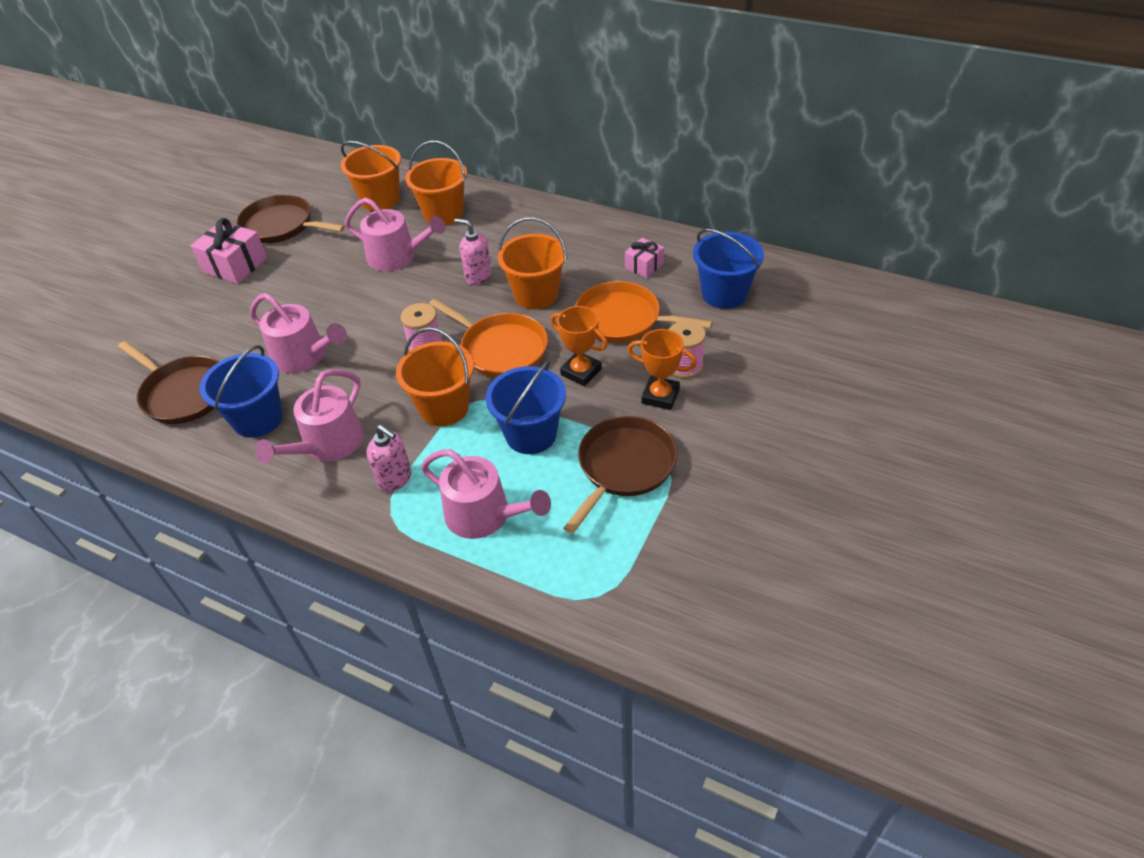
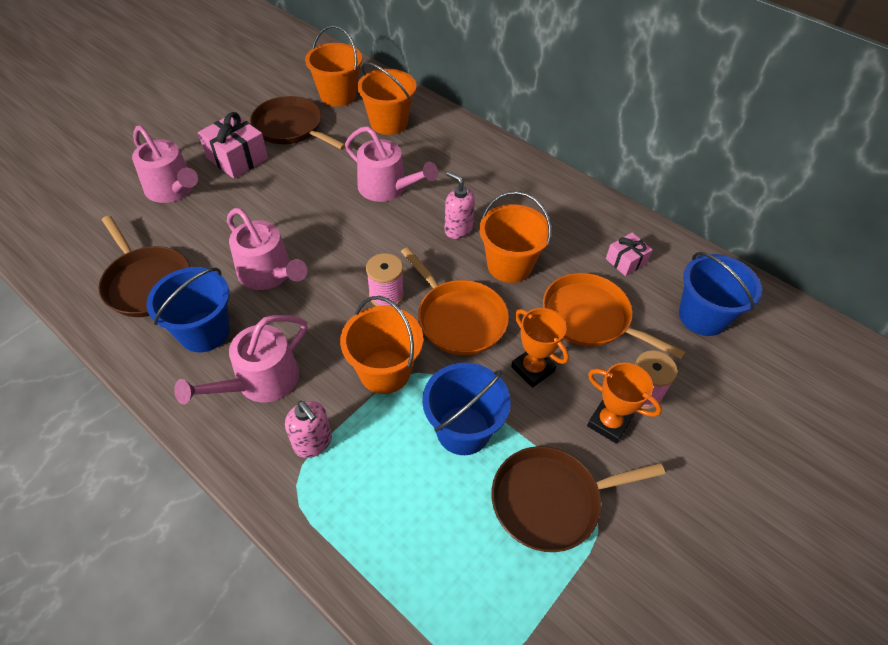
camera: 10 degrees right, 5 degrees up
orange bucket [405,141,467,225] -> orange bucket moved to [305,25,362,107]
pink watering can [421,449,551,539] -> pink watering can moved to [132,125,198,203]
brown pan [563,416,678,534] -> brown pan turned 150 degrees counterclockwise [491,446,665,552]

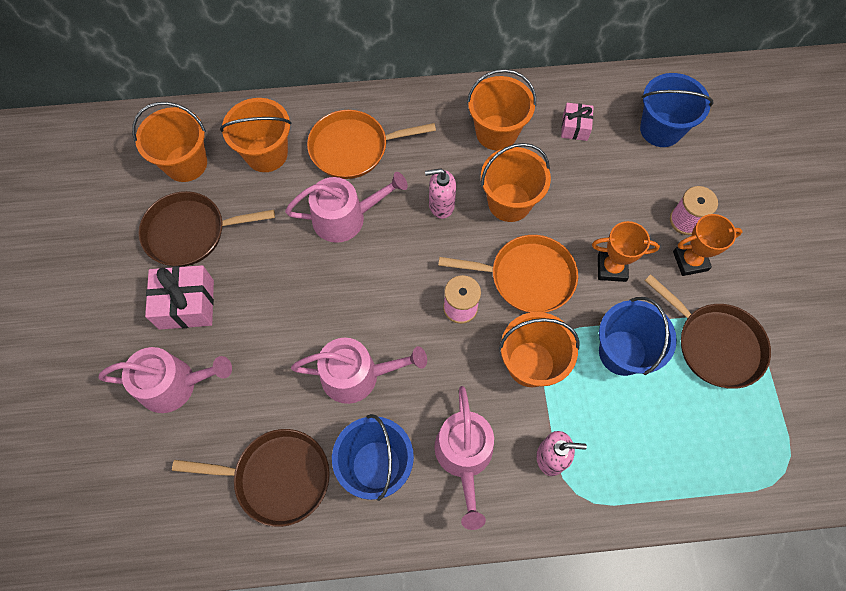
camera: 45 degrees left, 15 degrees up
brown pan [491,446,665,552] -> brown pan turned 75 degrees counterclockwise [644,274,771,389]
orange pan [543,273,685,360] -> orange pan moved to [307,110,436,179]
none -> orange bucket [467,69,536,151]

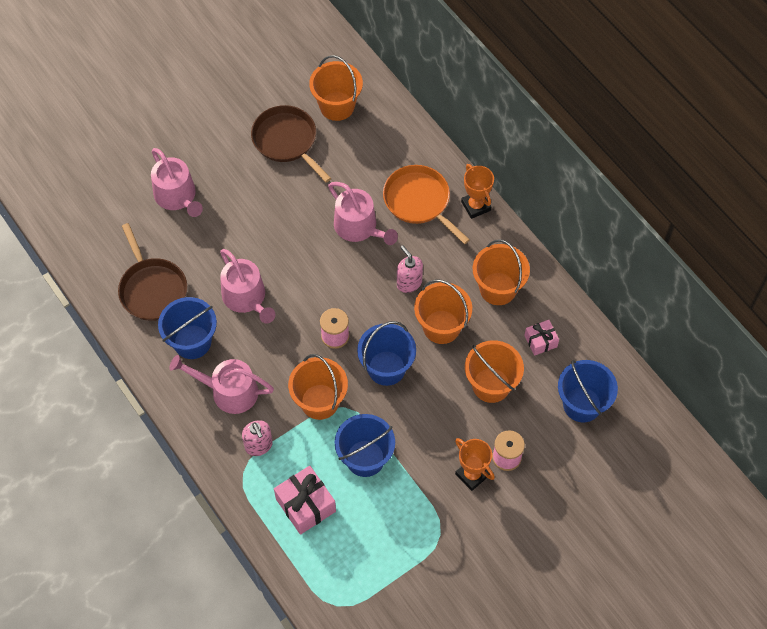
camera: 60 degrees right, 5 degrees down
pink gift [145,265,214,330] -> pink gift moved to [274,466,336,535]
orange bucket [220,98,292,172] -> orange bucket moved to [465,340,524,403]
pink watering can [434,386,494,530] -> pink watering can turned 45 degrees clockwise [169,355,274,414]
orange pan [438,235,578,313] -> blue bucket [357,321,416,386]
orange trophy [592,221,660,282] -> orange trophy moved to [461,164,494,219]
brown pan [644,274,771,389] -> none

